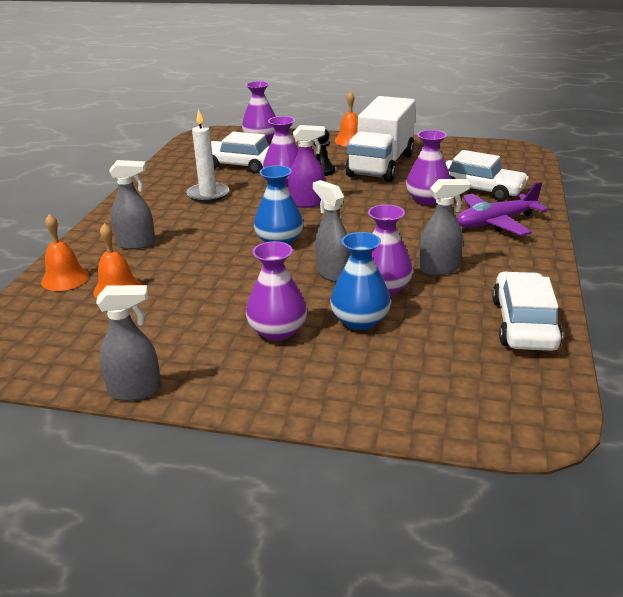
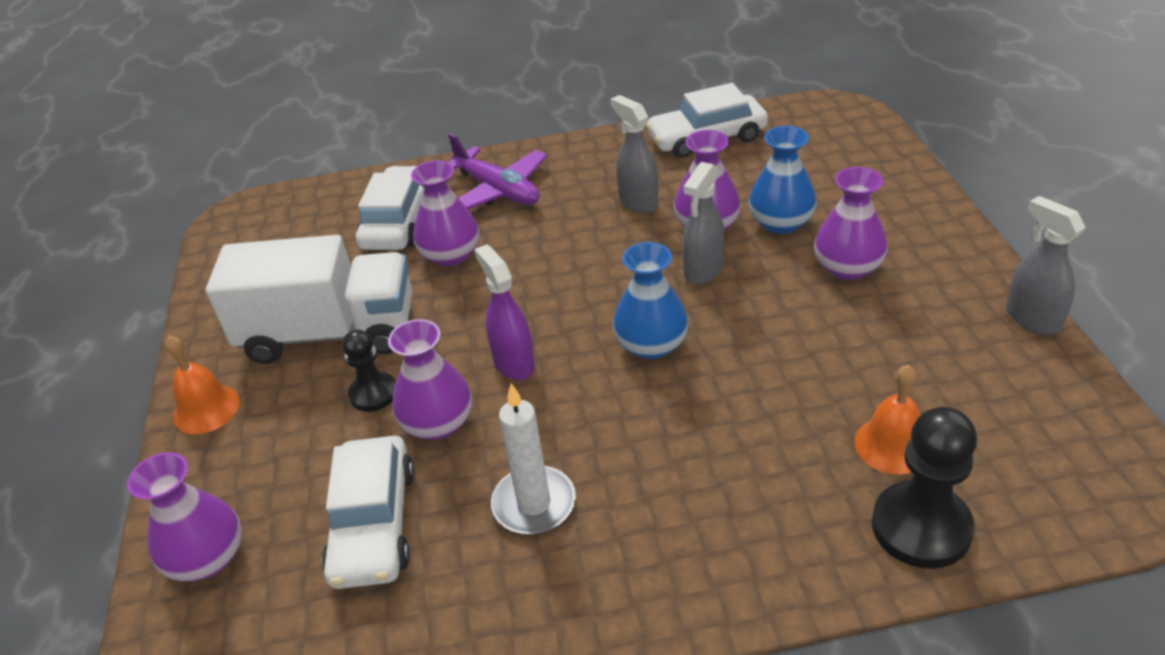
camera: 110 degrees left, 10 degrees up
orange bell [41,214,89,291] -> black pawn [872,407,977,569]
grey spray bottle [109,160,156,250] -> none

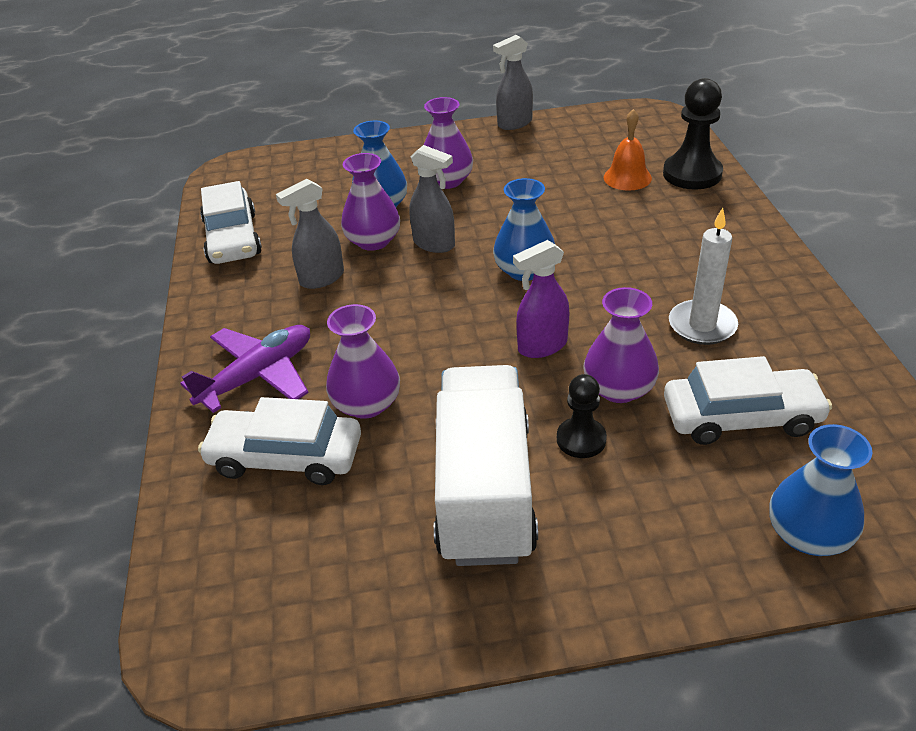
camera: 90 degrees left, 0 degrees up
purple vase [127,452,242,581] -> blue vase [770,424,872,556]
orange bell [165,335,240,434] -> none

